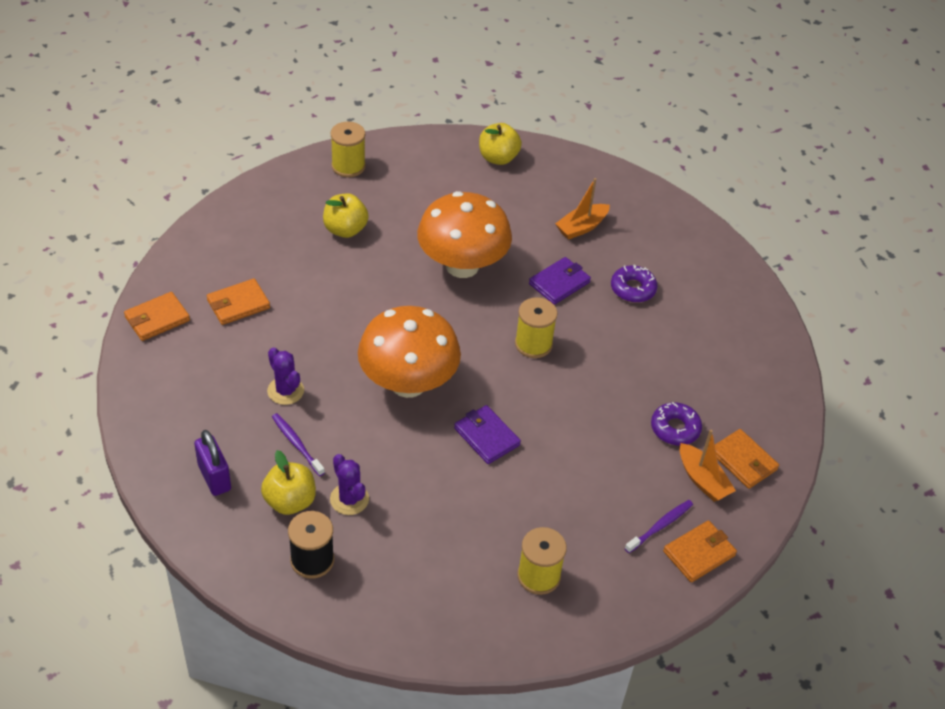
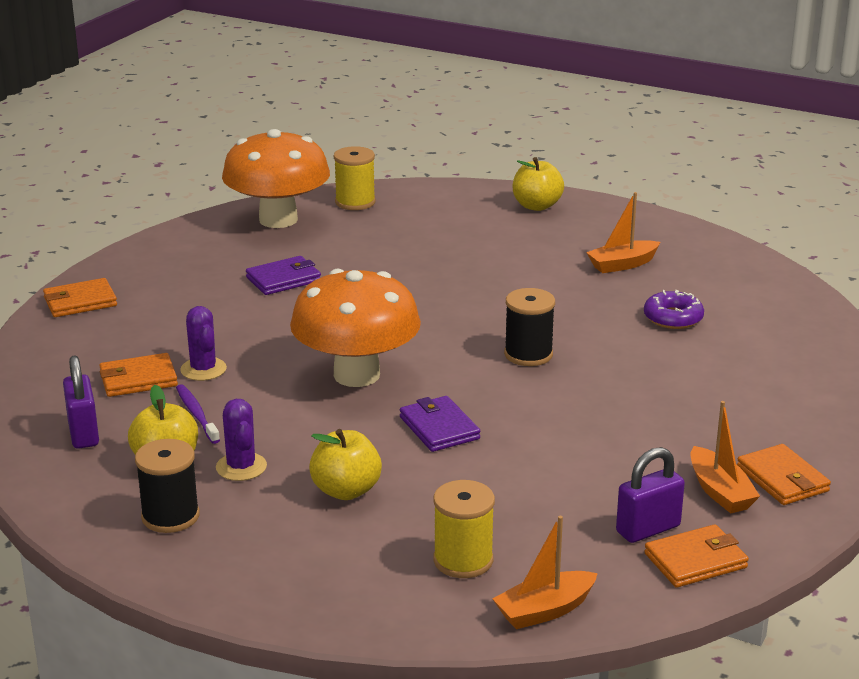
camera: 15 degrees right, 20 degrees down
orange wallet [207,279,270,325] -> orange wallet moved to [99,353,178,397]
yellow apple [323,193,369,238] -> yellow apple moved to [309,429,382,500]
orange mushroom [417,191,512,278] -> orange mushroom moved to [222,129,330,228]
yellow spool [515,297,558,358] -> black spool [504,288,555,366]
purple wallet [529,257,591,305] -> purple wallet moved to [246,256,321,295]
purple toothbrush [625,500,693,553] -> purple padlock [616,447,685,543]
purple donut [651,402,702,445] -> none
none -> orange boat [492,516,598,629]

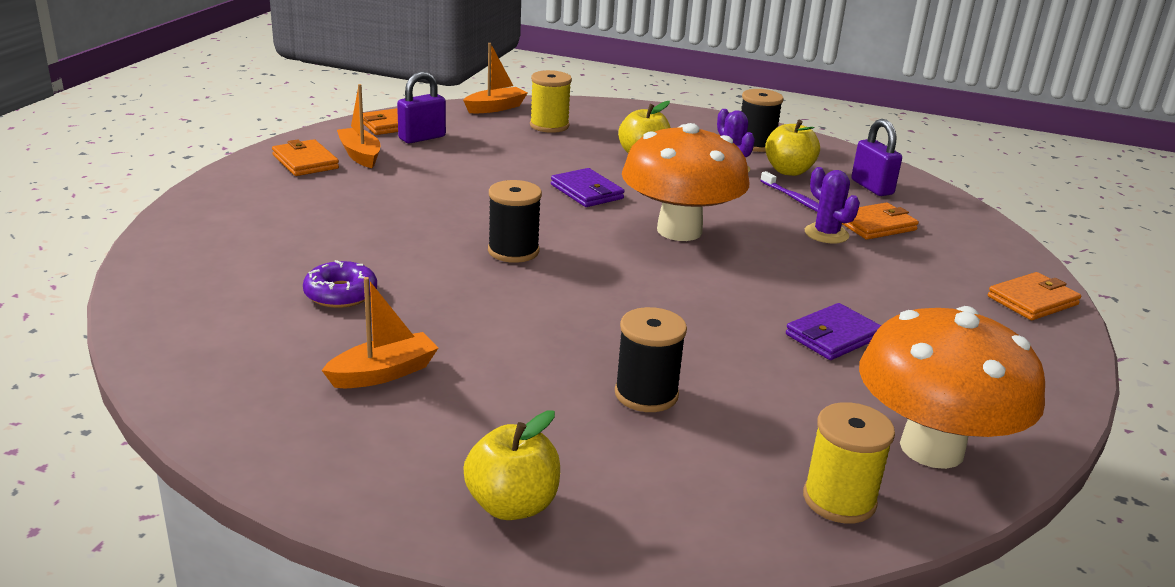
camera: 170 degrees right, 0 degrees up
none -> black spool [615,307,687,412]

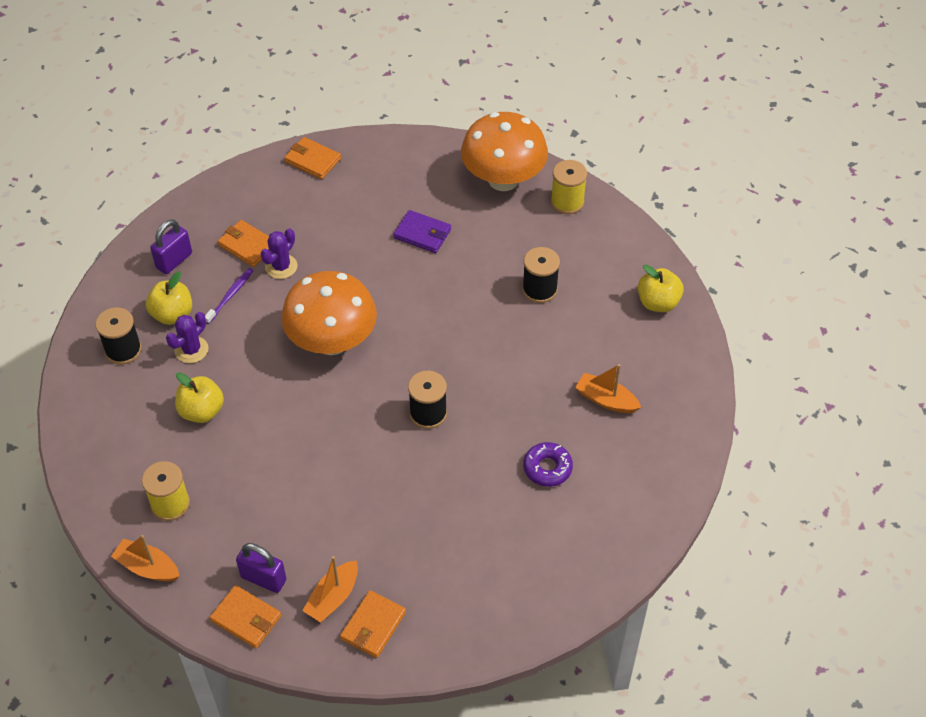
camera: 115 degrees left, 25 degrees up
purple wallet [551,168,625,207] -> none

